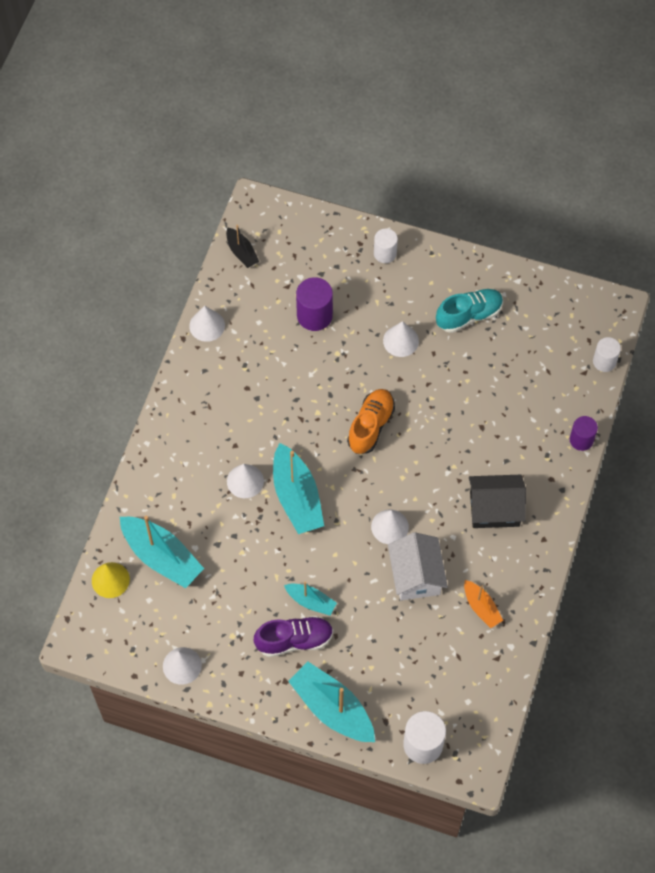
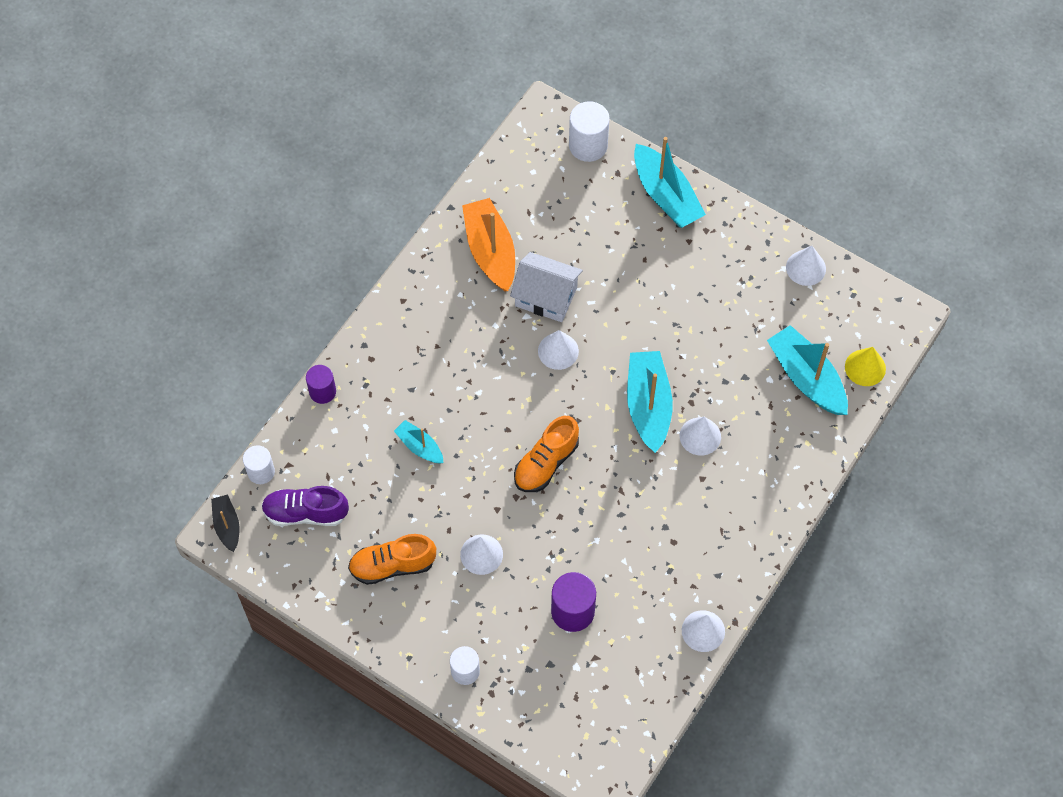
camera: 165 degrees left, 0 degrees up
black boat [226,225,259,268] -> black boat moved to [211,494,240,552]
purple shoe [254,616,333,657] -> purple shoe moved to [261,486,349,526]
turquoise boat [284,582,337,615] -> turquoise boat moved to [394,420,444,464]
white house [388,532,448,601] -> white house turned 75 degrees counterclockwise [510,252,583,322]
turquoise shoe [436,289,503,333] -> orange shoe [348,534,436,585]
orange boat [464,580,503,628] -> orange boat [462,198,515,291], size x1.84
black house [469,475,526,528] -> none

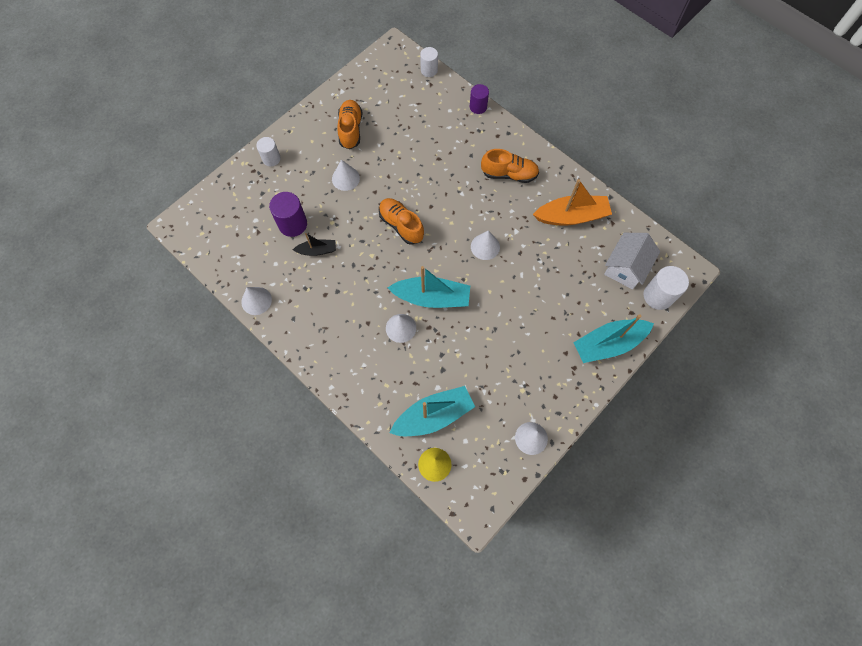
camera: 100 degrees right, 5 degrees up
black boat [211,494,240,552] -> black boat moved to [293,233,336,256]
purple shoe [261,486,349,526] -> none
turquoise boat [394,420,444,464] -> none
white house [510,252,583,322] -> white house moved to [604,233,660,289]
none -> orange shoe [481,149,539,183]

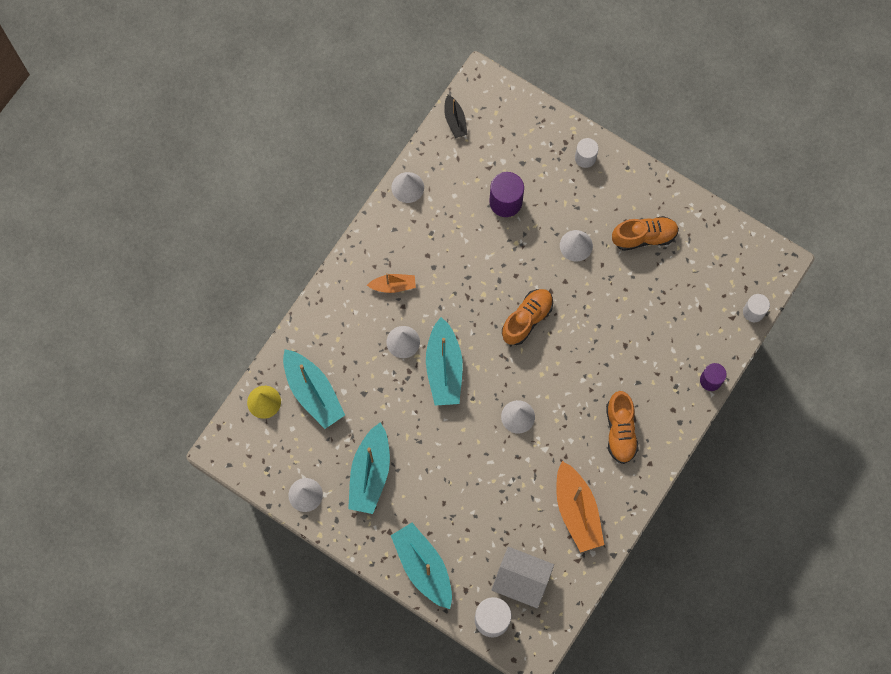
camera: 80 degrees right, 5 degrees up
black boat [293,233,336,256] -> black boat moved to [444,95,468,138]
none -> turquoise boat [348,422,390,514]
none -> orange boat [367,273,416,293]

